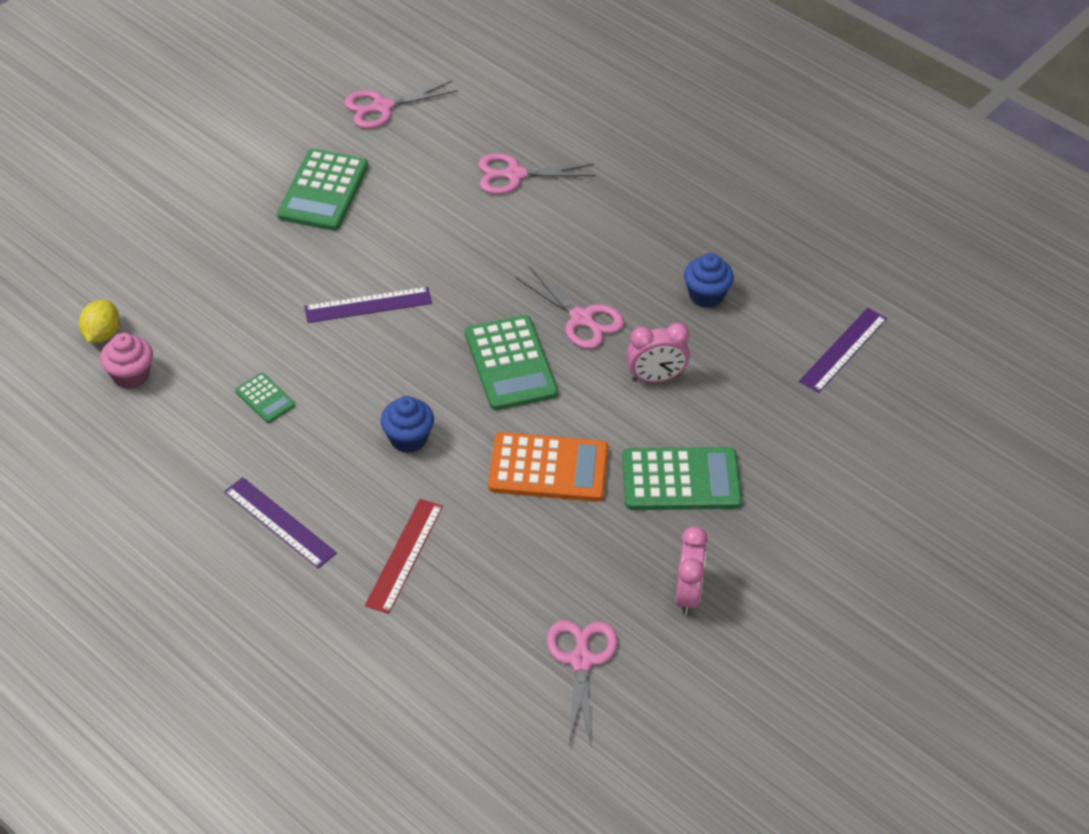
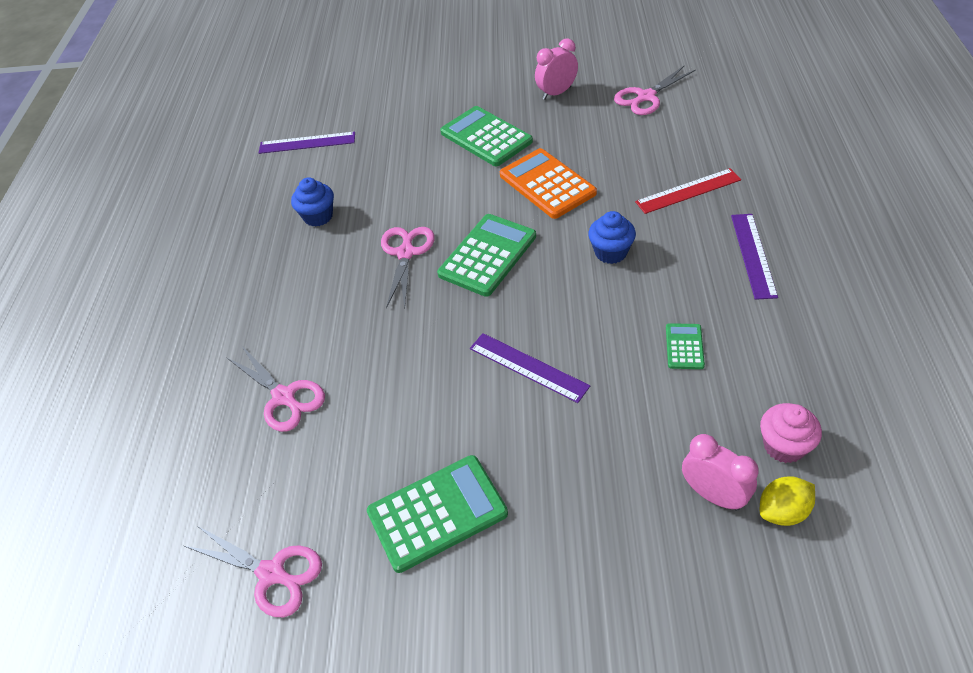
camera: 125 degrees left, 0 degrees up
pink clock [626,323,690,382] -> pink clock moved to [682,434,759,511]

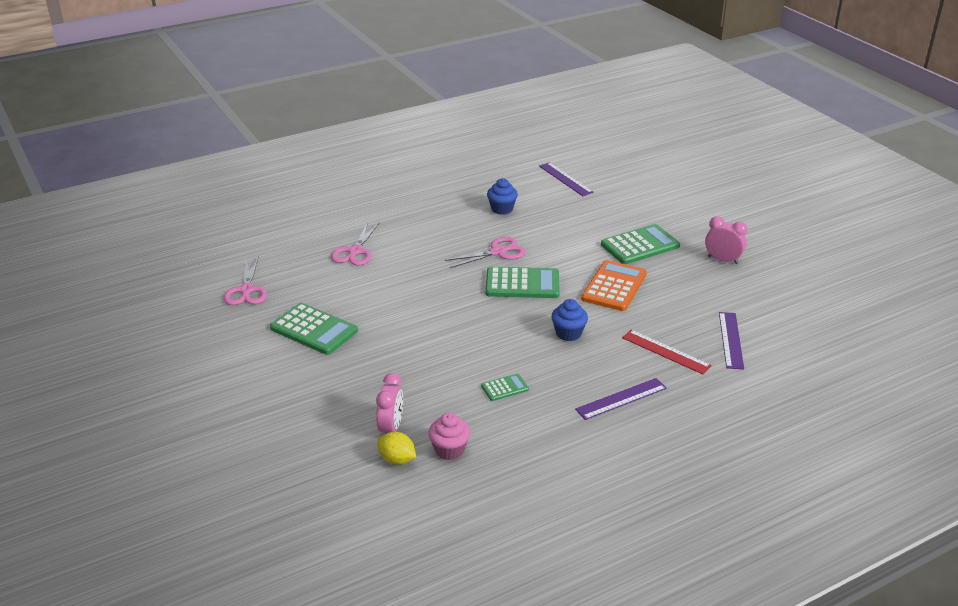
camera: 55 degrees right, 15 degrees down
green calculator [440,106,533,166] -> green calculator turned 45 degrees clockwise [601,224,680,264]
purple ruler [470,333,590,403] -> purple ruler moved to [719,312,744,369]
pink scissors [614,66,696,115] -> none

